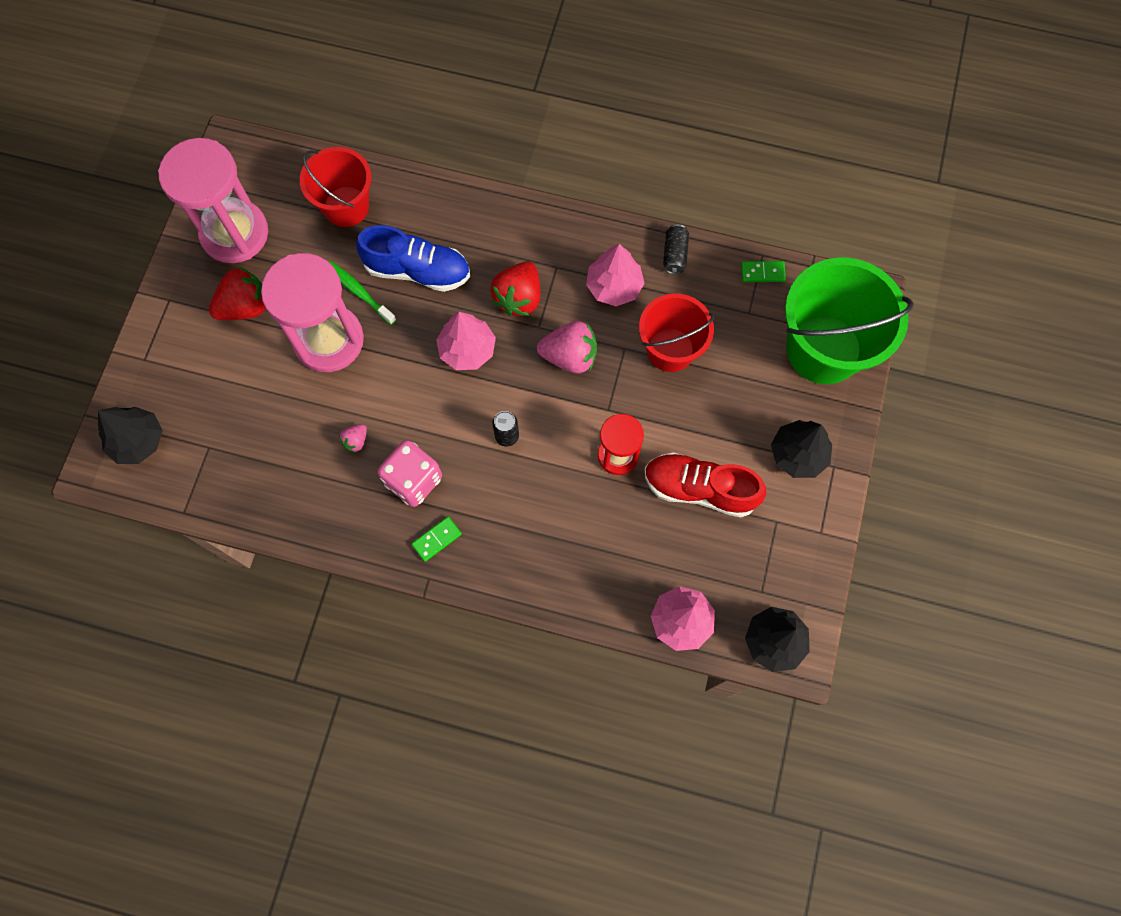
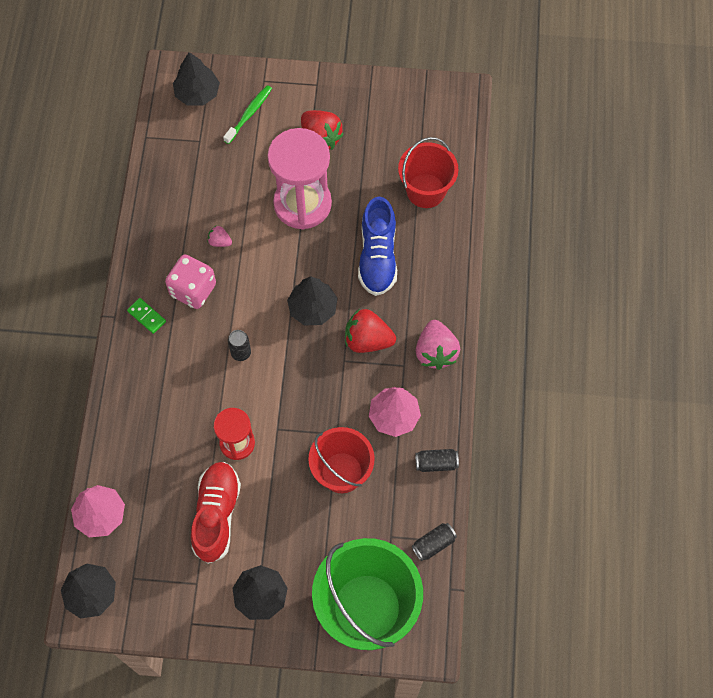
camera: 80 degrees right, 5 degrees down
pink hourglass [158,138,268,263] -> none
green toothbrush [329,261,396,325] -> green toothbrush moved to [223,85,272,144]
pink tree [436,312,496,370] -> black tree [287,276,338,326]
pink strawberry [537,321,597,374] -> pink strawberry moved to [416,320,460,370]
green domino [741,261,786,282] -> black can [412,523,457,561]

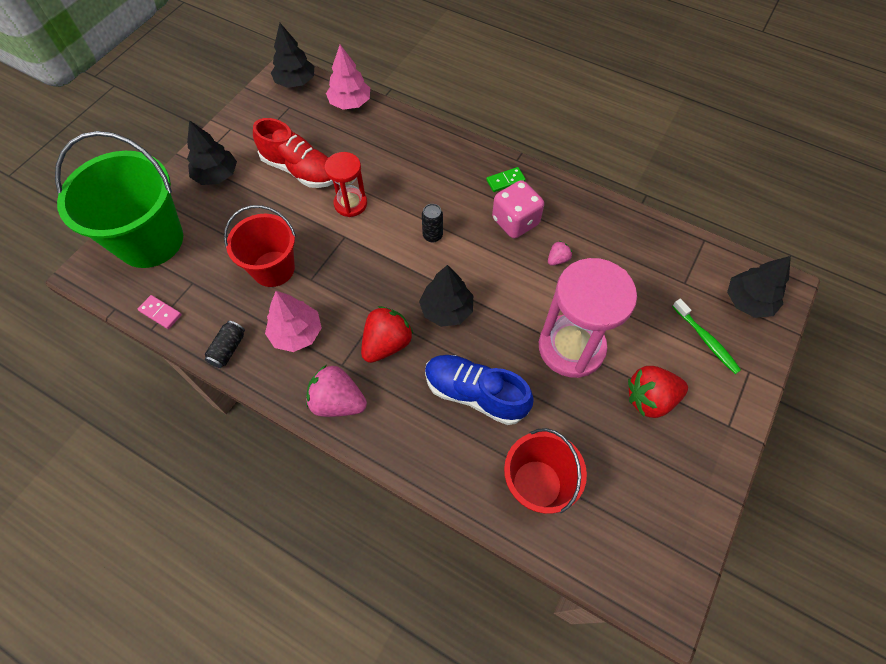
camera: 115 degrees right, 5 degrees down
black can [412,523,457,561] -> pink domino [138,295,182,329]

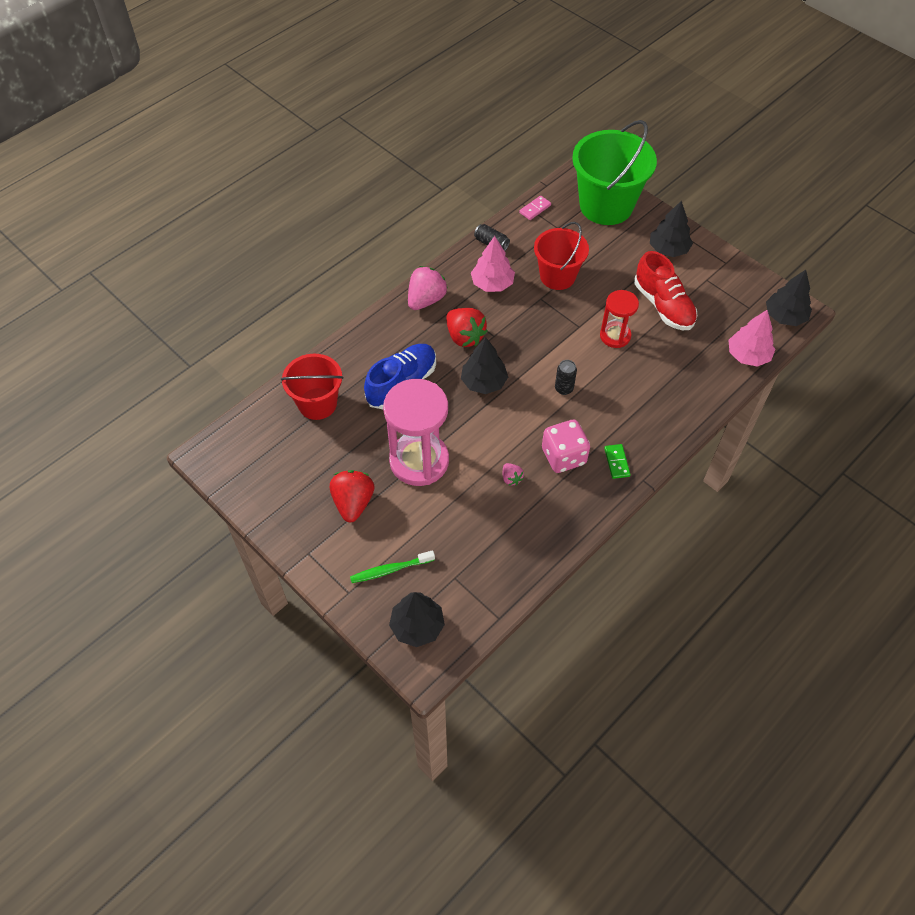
camera: 105 degrees right, 5 degrees down
red shoe [253,118,334,188] -> red shoe turned 75 degrees counterclockwise [634,251,697,330]

